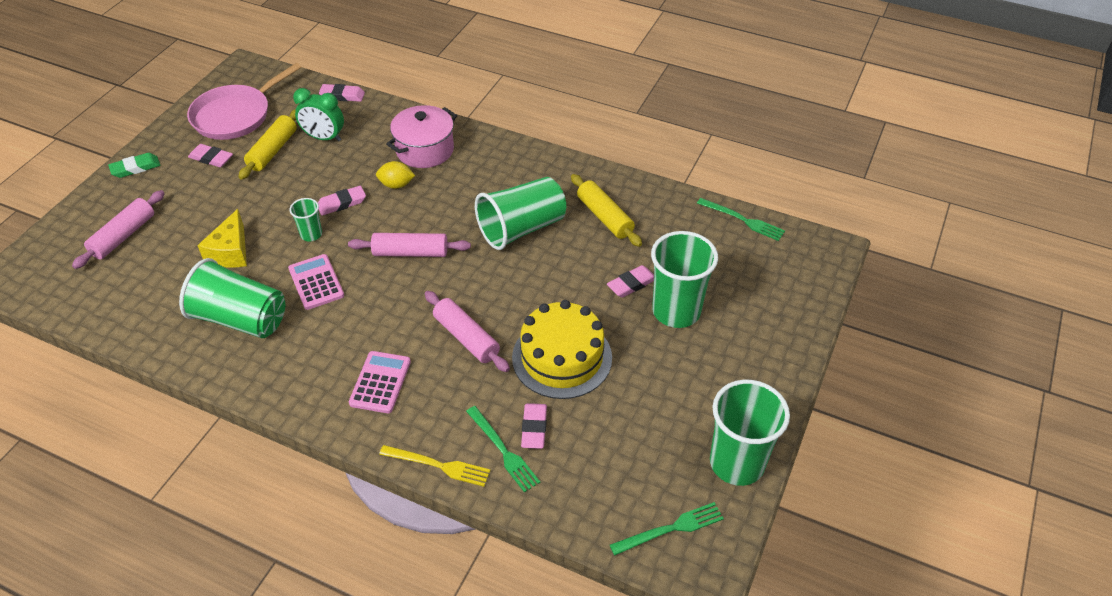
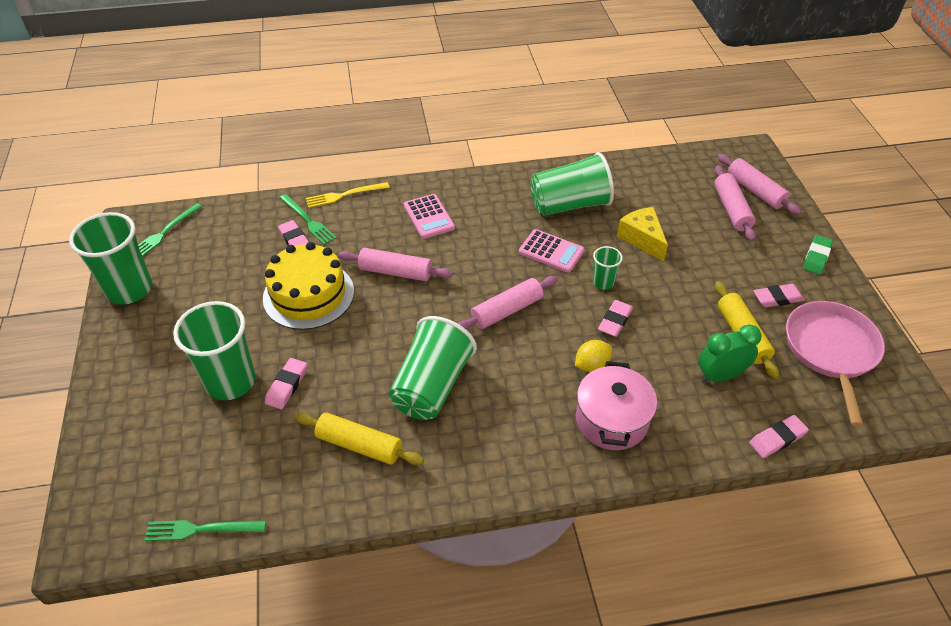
camera: 145 degrees right, 0 degrees up
green fork [466,406,540,493] -> green fork turned 150 degrees counterclockwise [280,194,336,245]
none -> pink rolling pin [717,154,802,215]

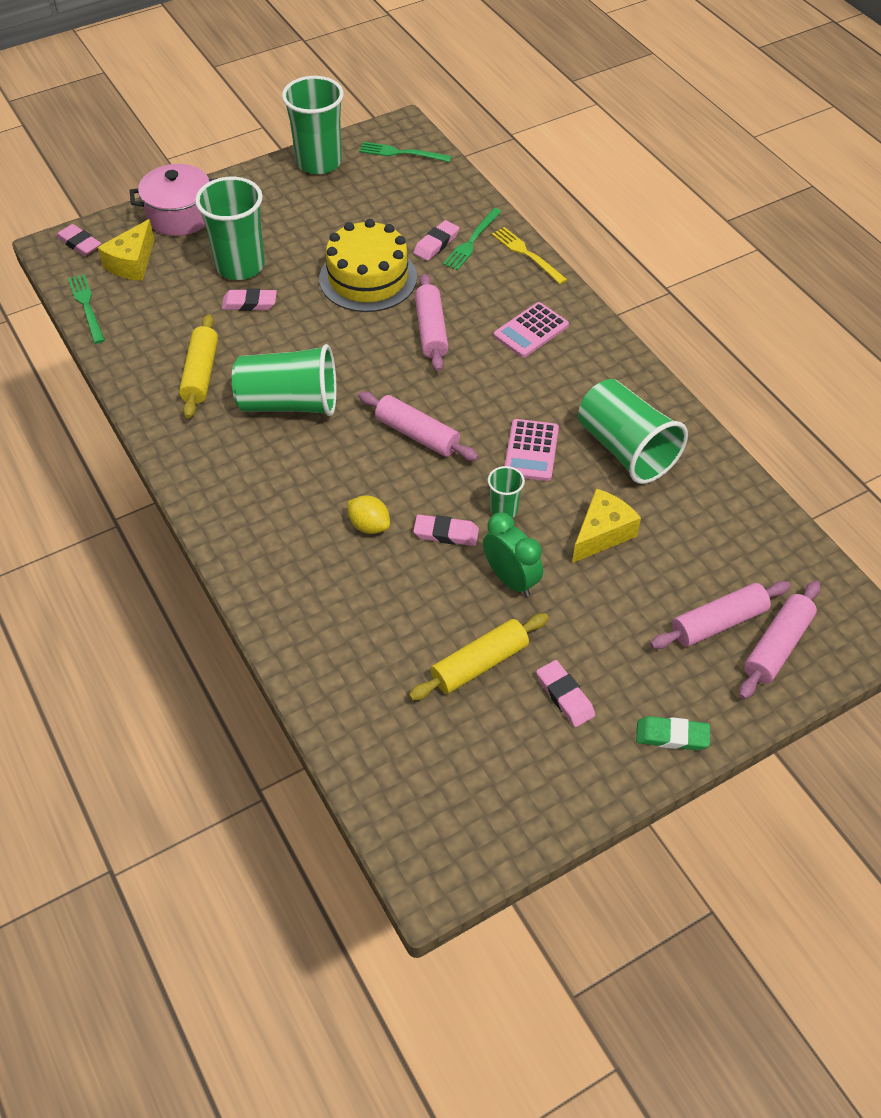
camera: 70 degrees right, 5 degrees up
pink pot [576,361,657,450] -> pink pot moved to [130,164,218,236]
green clock [698,325,762,383] -> green clock moved to [483,512,543,597]
pink eraser [749,415,809,458] -> pink eraser moved to [56,224,101,256]
pink pan [786,301,885,427] -> none
none -> yellow cheese [97,219,154,281]

